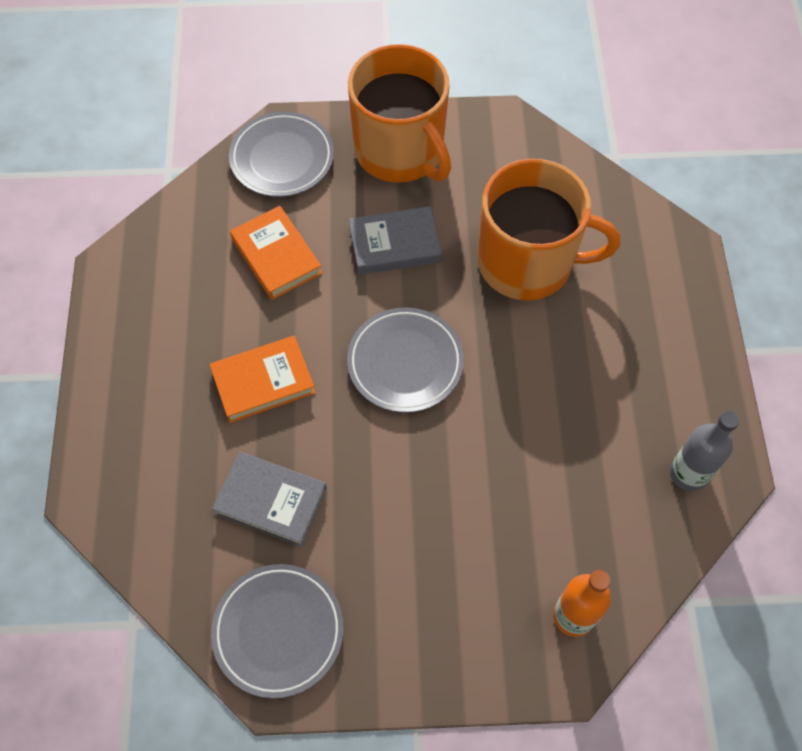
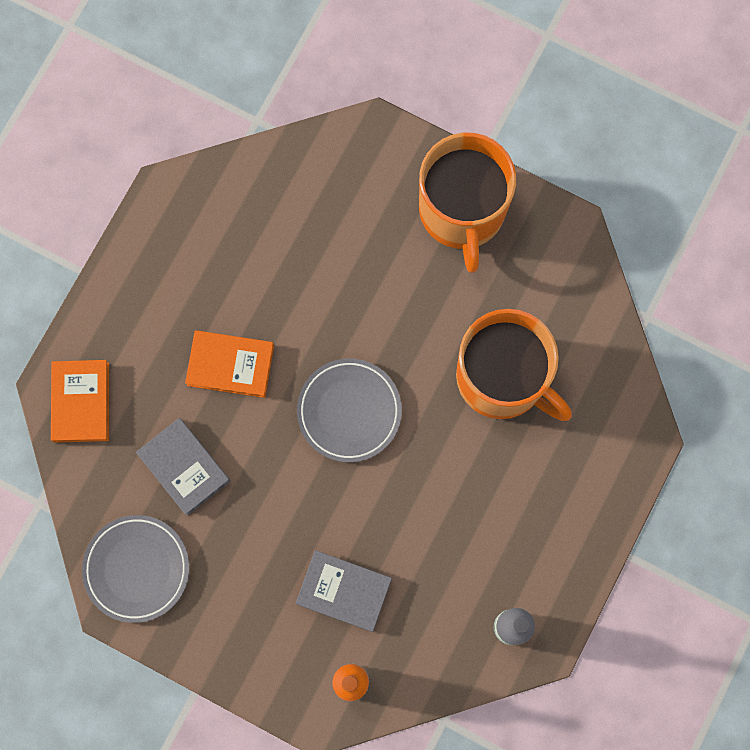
camera: 30 degrees right, 15 degrees up
grey plate [229,112,334,197] -> none
orange book [230,206,322,300] -> orange book moved to [51,360,109,443]
grey book [349,206,442,275] -> grey book moved to [296,550,392,632]

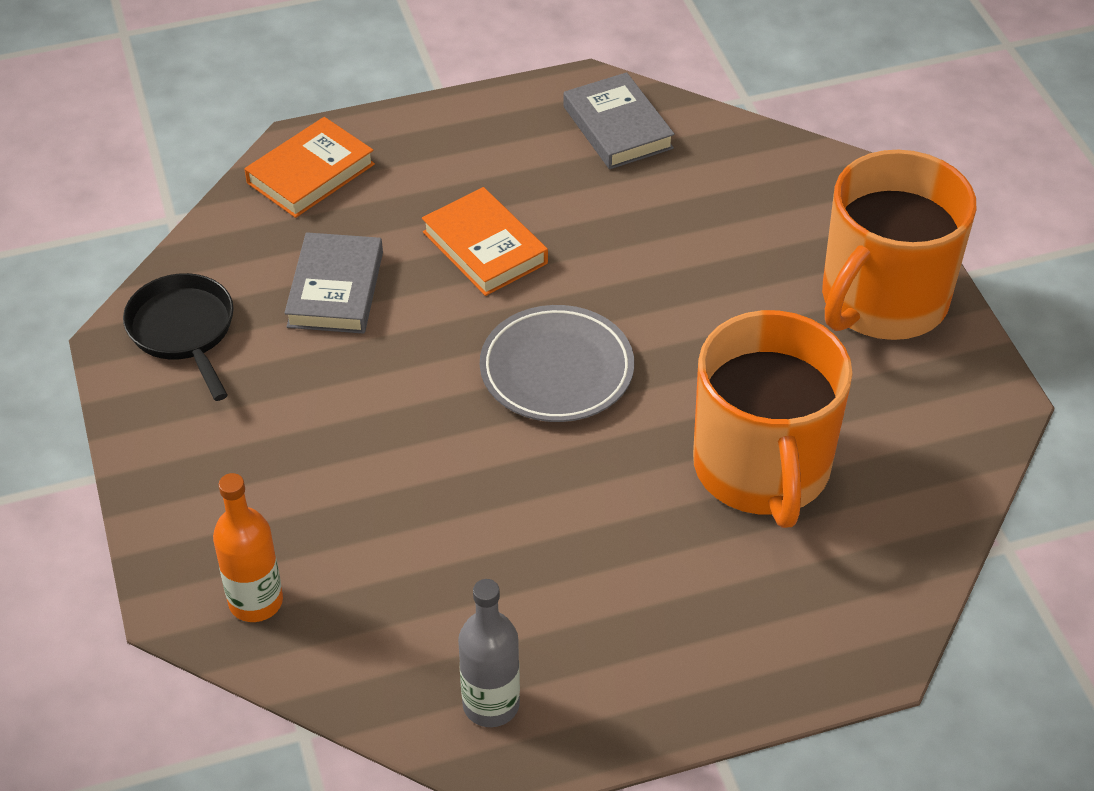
camera: 45 degrees right, 30 degrees down
grey plate [82,515,189,623] -> black pan [123,273,234,401]
grey book [296,550,392,632] -> grey book moved to [563,72,675,169]

